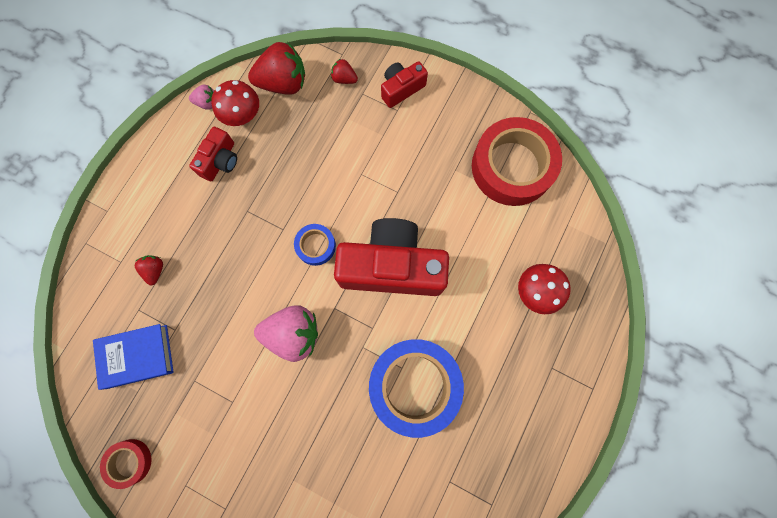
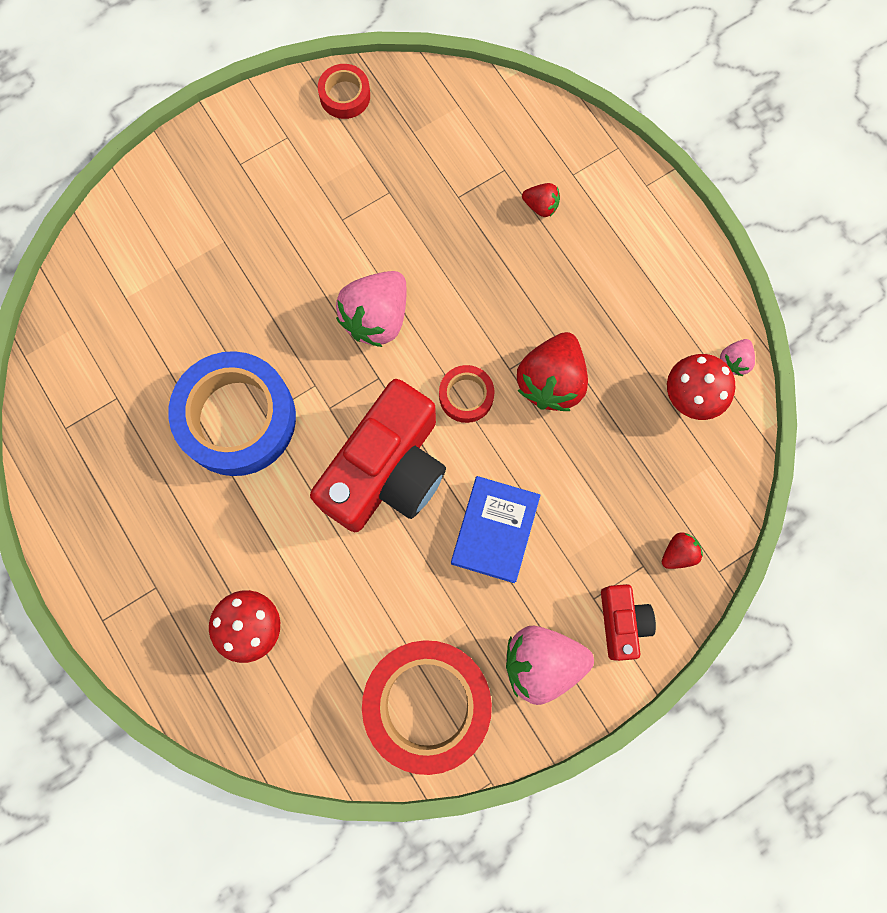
camera: 120 degrees right, 0 degrees up
blue book [93,324,174,390] -> blue book moved to [451,476,540,583]
red camera [189,127,237,181] -> none
red strawberry [248,42,305,95] -> red strawberry moved to [517,332,588,411]
blue tape [294,224,336,266] -> red tape [439,365,494,423]
none -> pink strawberry [506,626,594,705]

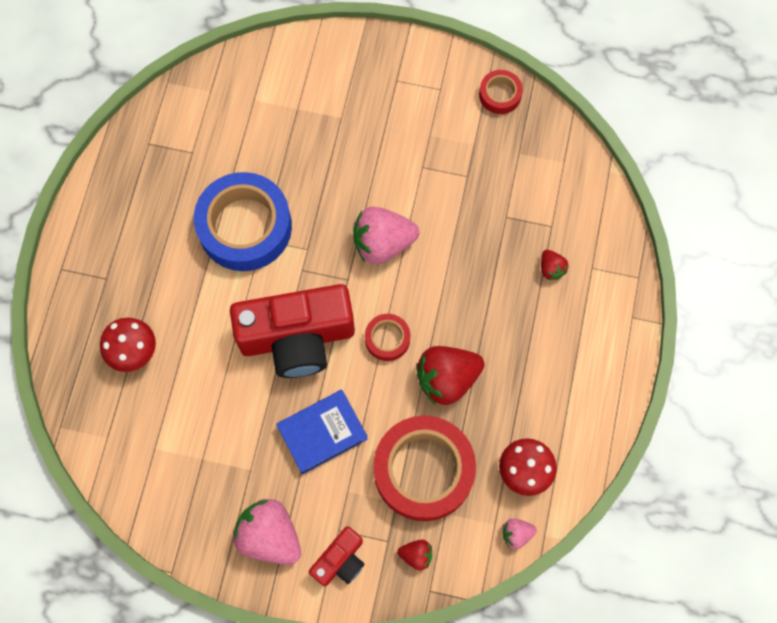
camera: 45 degrees right, 5 degrees down
red tape [362,640,492,775] -> red tape moved to [374,415,476,521]
pink strawberry [720,339,755,376] -> pink strawberry moved to [502,519,537,549]

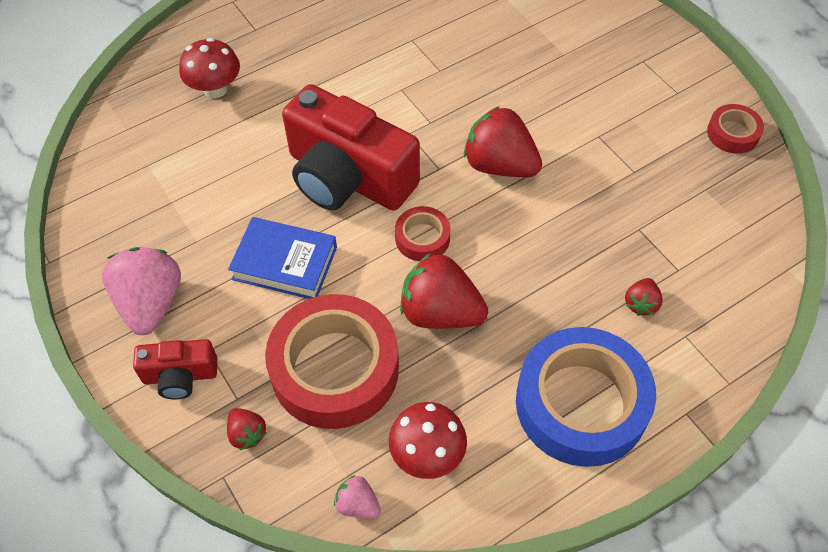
camera: 45 degrees right, 15 degrees down
blue tape [194,172,292,271] -> blue tape moved to [516,327,656,467]
pink strawberry [353,207,419,265] -> red strawberry [464,106,542,177]

